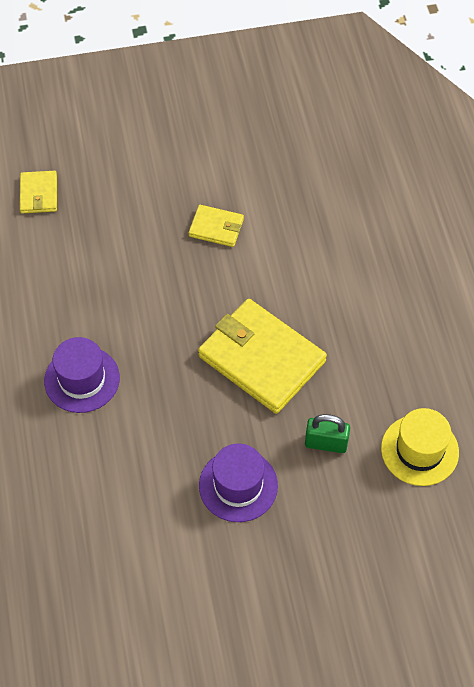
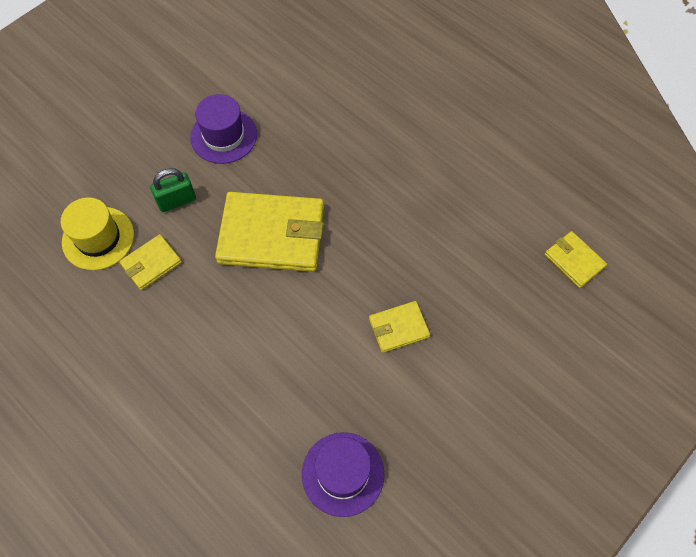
camera: 145 degrees right, 5 degrees up
purple hat [44,337,120,413] -> purple hat moved to [302,432,385,517]
none -> yellow wallet [119,234,182,290]

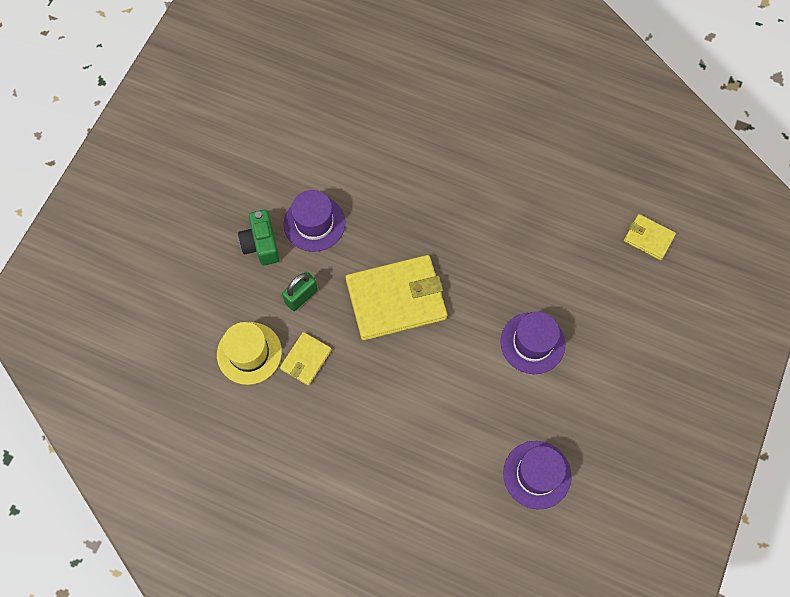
camera: 20 degrees left, 5 degrees up
yellow wallet [369,301,430,353] -> purple hat [500,312,565,374]
none -> green camera [238,209,280,266]

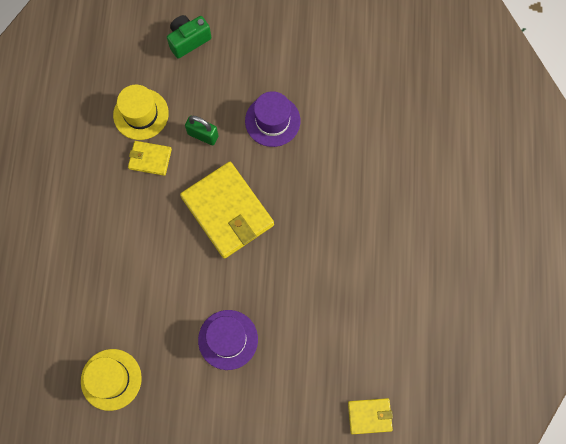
camera: 70 degrees right, 5 degrees up
green camera [238,209,280,266] -> green camera moved to [167,15,211,59]
purple hat [503,441,572,509] -> yellow hat [81,349,142,411]
yellow wallet [624,214,676,260] -> yellow wallet turned 75 degrees clockwise [348,398,393,434]

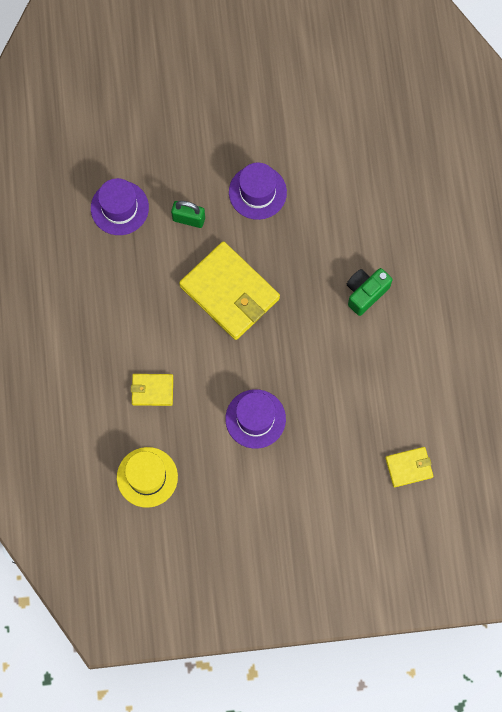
camera: 10 degrees left, 0 degrees up
yellow hat [113,85,169,140] -> purple hat [91,178,149,235]
yellow wallet [128,141,172,176] -> yellow wallet moved to [131,374,173,406]
green camera [167,15,211,59] -> green camera moved to [347,268,392,316]

